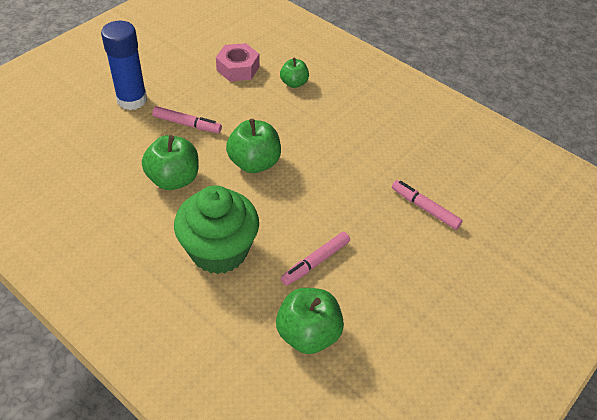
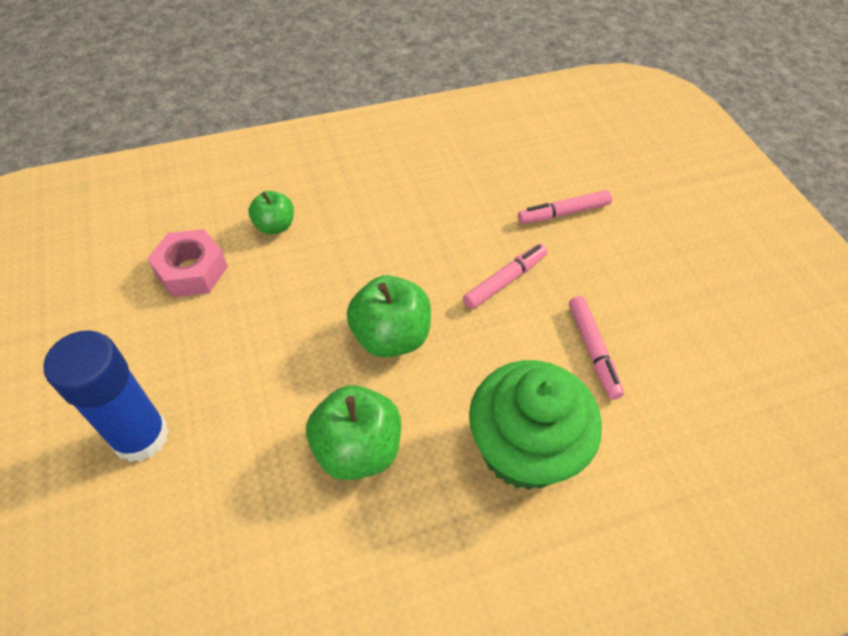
camera: 60 degrees left, 5 degrees up
pink marker [152,106,222,133] -> pink marker moved to [463,244,548,309]
green apple [276,288,344,354] -> none

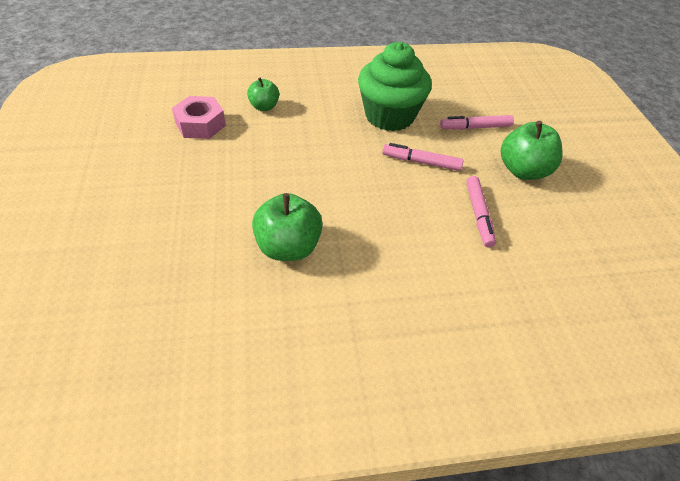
camera: 10 degrees right, 5 degrees down
blue glue stick [44,330,169,462] -> none
green apple [347,275,431,358] -> green apple moved to [501,121,562,180]
pink marker [463,244,548,309] -> pink marker turned 135 degrees counterclockwise [382,143,464,171]
green cupcake [469,360,602,490] -> green cupcake moved to [358,42,432,131]

